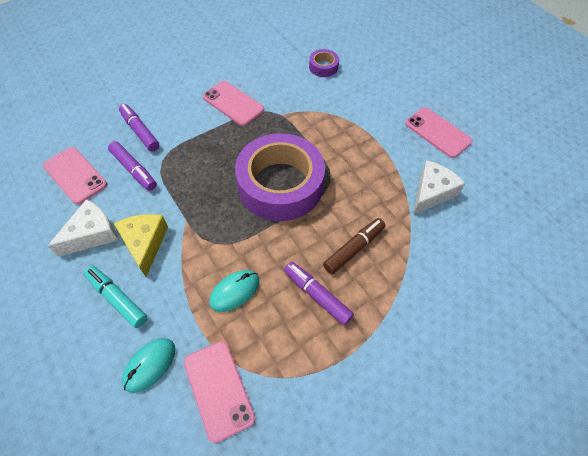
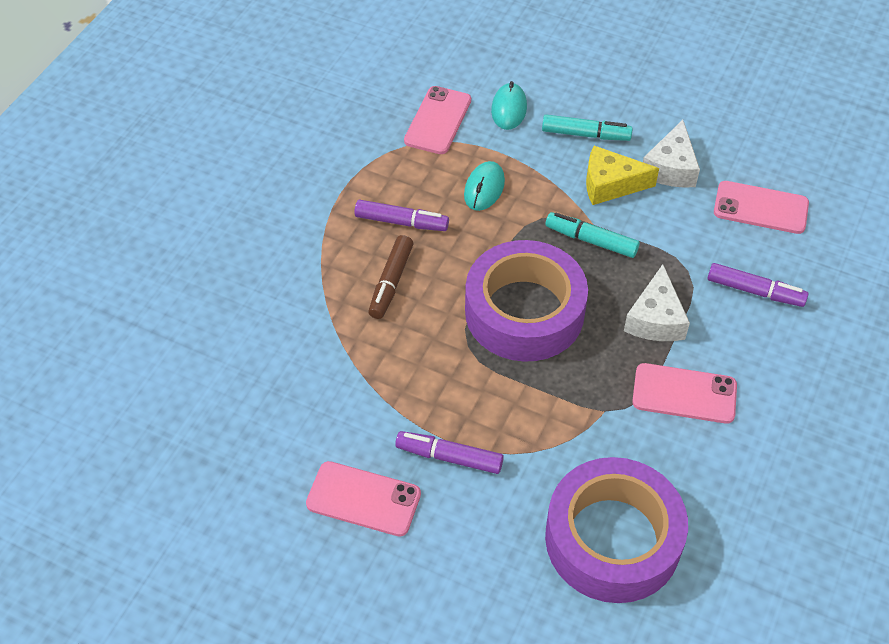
camera: 150 degrees right, 5 degrees down
purple marker [108,141,157,191] -> purple marker moved to [395,431,504,474]
yellow cheese [114,214,168,277] -> yellow cheese turned 135 degrees clockwise [586,146,659,205]
pink phone [184,341,255,443] -> pink phone turned 75 degrees clockwise [404,86,471,154]
purple tape [309,49,339,77] -> purple tape [545,457,688,603], size x2.40
white cheese [413,160,465,215] -> white cheese moved to [624,264,690,341]
none -> turquoise marker [546,212,640,258]

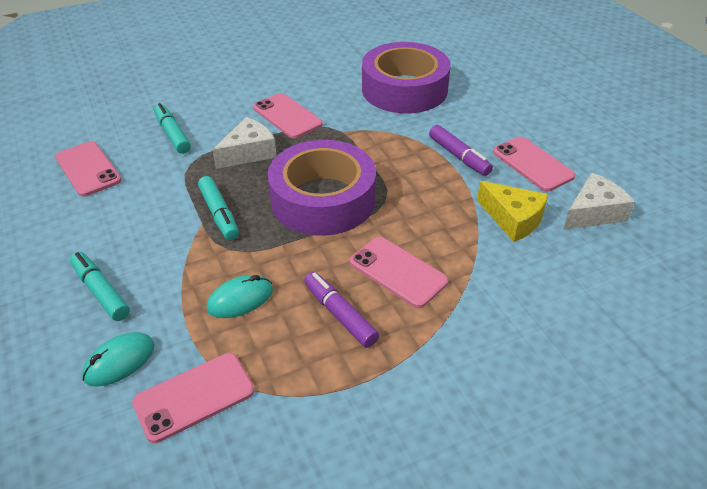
camera: 140 degrees left, 10 degrees down
brown marker [368,235,413,319] -> pink phone [350,237,448,308]
yellow cheese [586,146,659,205] -> yellow cheese moved to [477,181,549,242]
white cheese [643,120,700,188] -> white cheese moved to [563,173,635,230]
purple marker [707,263,808,307] -> turquoise marker [154,103,191,154]

